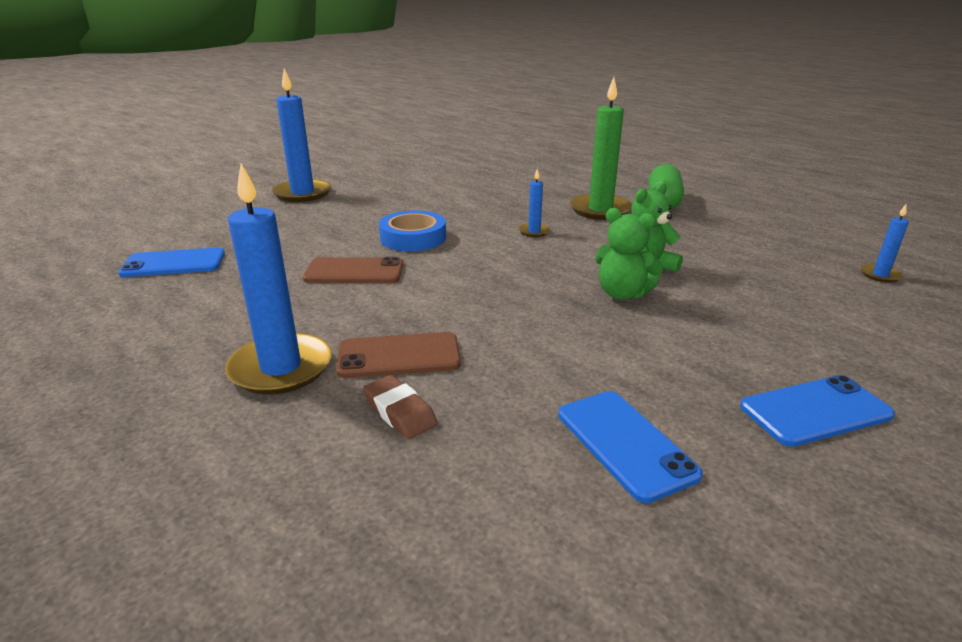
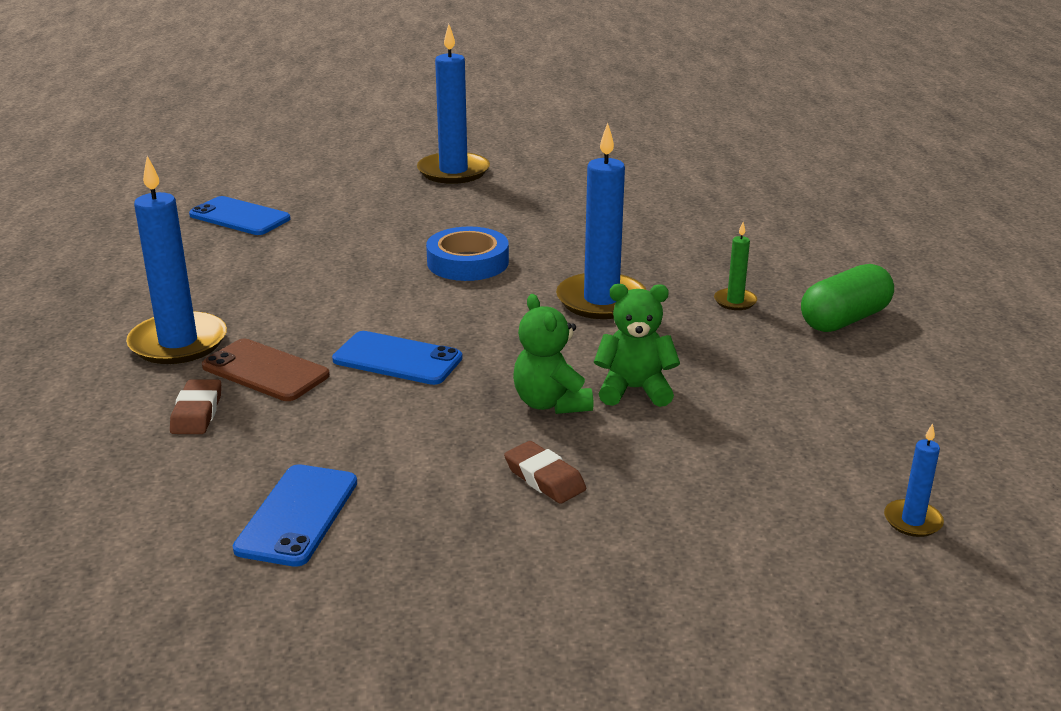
camera: 40 degrees right, 0 degrees up
brown phone [303,257,404,283] -> none
blue candle [519,169,550,237] -> blue candle [556,123,646,319], size x2.12
green candle [570,77,632,220] -> green candle [714,222,757,310], size x0.47
blue phone [740,375,895,447] -> blue phone moved to [332,331,463,385]
none -> brown eraser [504,441,586,504]

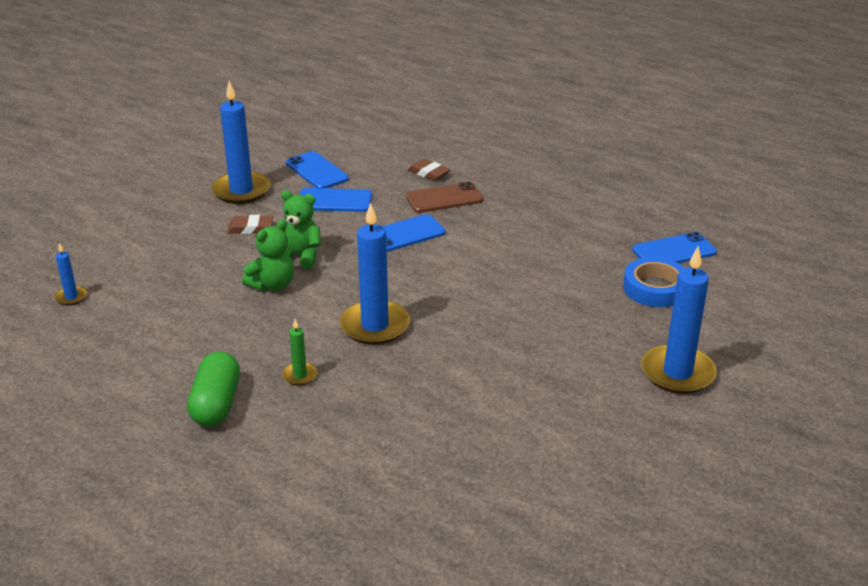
camera: 130 degrees right, 5 degrees up
blue candle [126,156,227,364] -> blue candle moved to [211,81,271,204]
blue tape [426,226,509,281] -> blue tape moved to [623,257,684,307]
none -> blue phone [299,188,372,212]

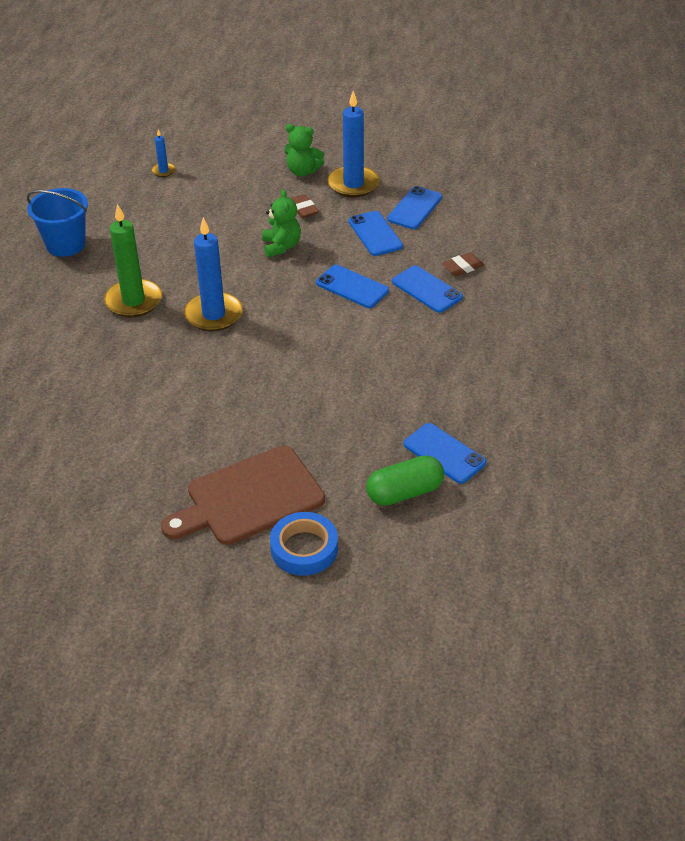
camera: 65 degrees right, 10 degrees up
green capsule [187,351,240,426] -> green capsule moved to [366,455,444,506]
green teddy bear [242,220,294,291] -> green teddy bear moved to [284,124,324,176]
green candle [282,319,318,386] -> green candle [104,204,162,317], size x2.12
brown phone [406,182,483,213] -> blue phone [392,265,463,313]
brown eraser [408,159,450,181] -> brown eraser turned 45 degrees clockwise [442,252,484,276]
blue tape [623,257,684,307] -> blue tape moved to [270,512,338,576]
blue candle [641,246,717,394] -> brown cutting board [161,446,325,545]
none -> blue bucket [27,188,88,257]

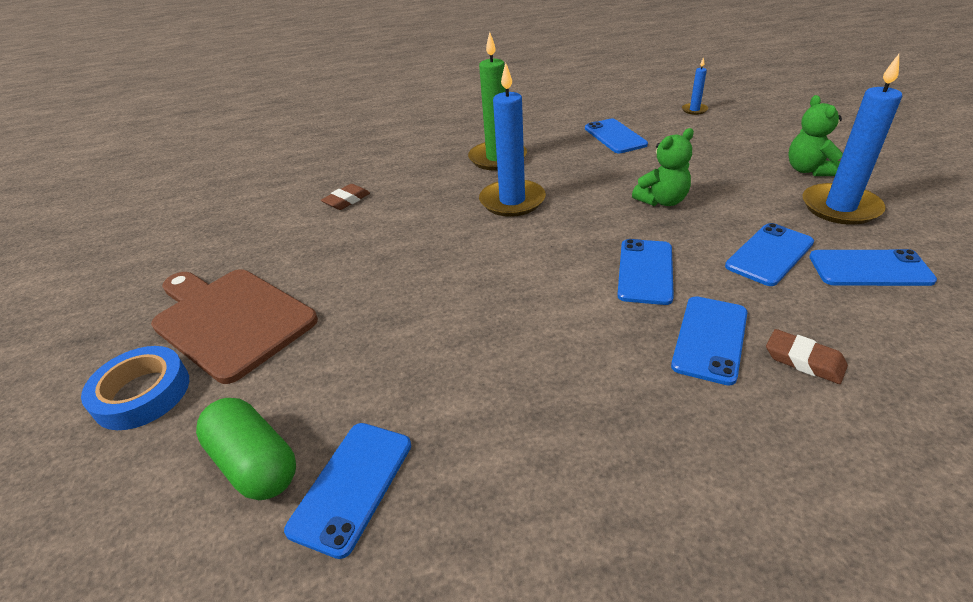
camera: 70 degrees right, 5 degrees down
blue bucket [27,188,88,257] -> none
brown eraser [290,194,319,218] -> brown eraser moved to [321,184,370,210]
none -> blue phone [585,118,648,153]

